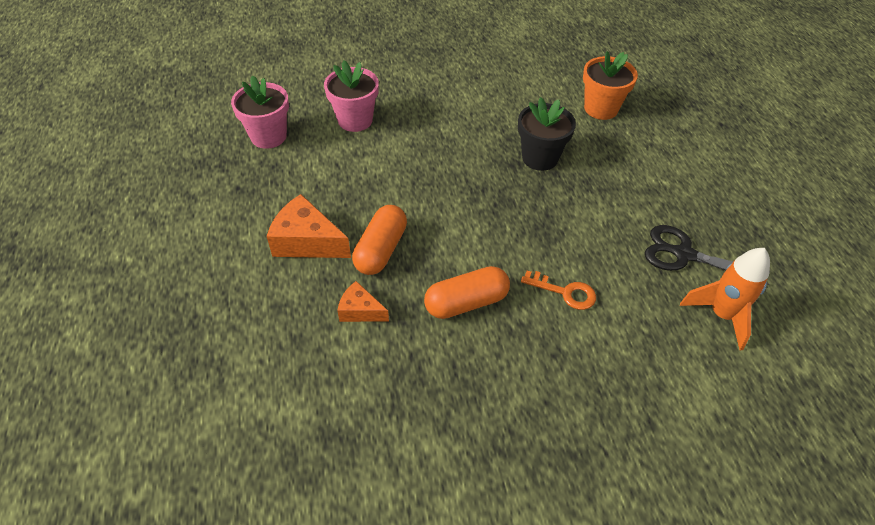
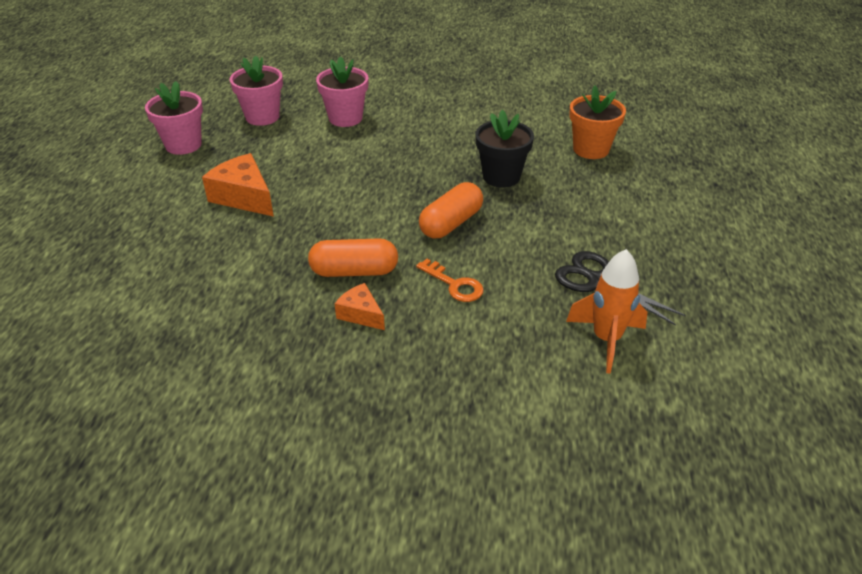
camera: 20 degrees right, 10 degrees down
orange cheese [337,281,389,322] -> orange cheese moved to [335,283,385,330]
orange capsule [352,205,407,275] -> orange capsule moved to [419,182,483,238]
none -> pink flower pot [145,81,203,155]

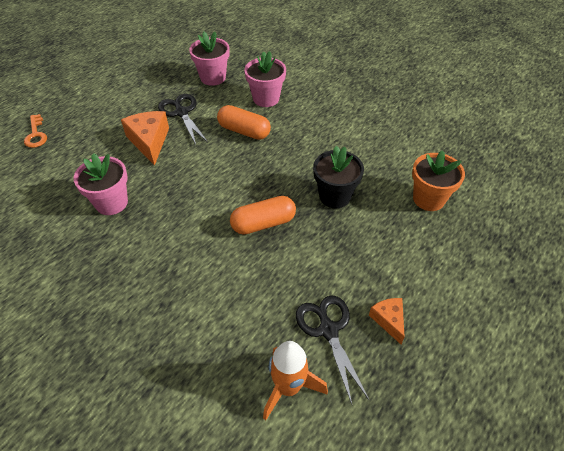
camera: 30 degrees right, 10 degrees up
pink flower pot [145,81,203,155] -> pink flower pot moved to [74,153,128,215]
orange capsule [308,238,398,277] -> orange capsule moved to [217,105,271,140]
orange cheese [335,283,385,330] -> orange cheese moved to [369,298,405,344]
orange key [416,259,484,302] -> orange key moved to [24,114,47,148]
none -> black scissors [158,94,208,145]

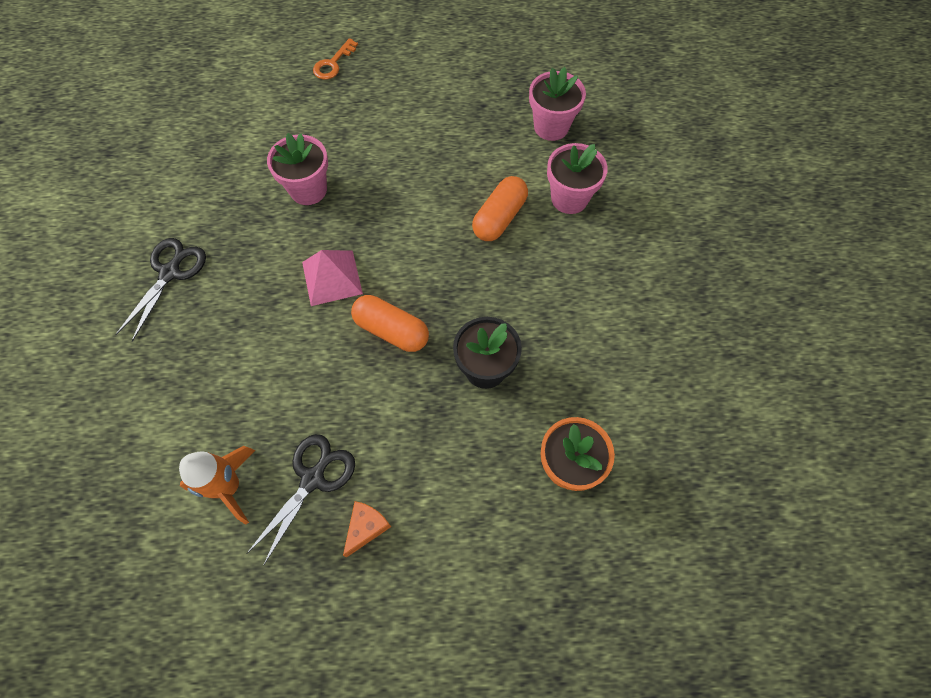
camera: 50 degrees right, 15 degrees up
orange cheese [121,111,169,166] -> none
black scissors [158,94,208,145] -> black scissors moved to [115,238,206,342]
orange capsule [217,105,271,140] -> orange capsule turned 45 degrees clockwise [472,176,528,241]
none -> pink pyramid [302,250,363,306]

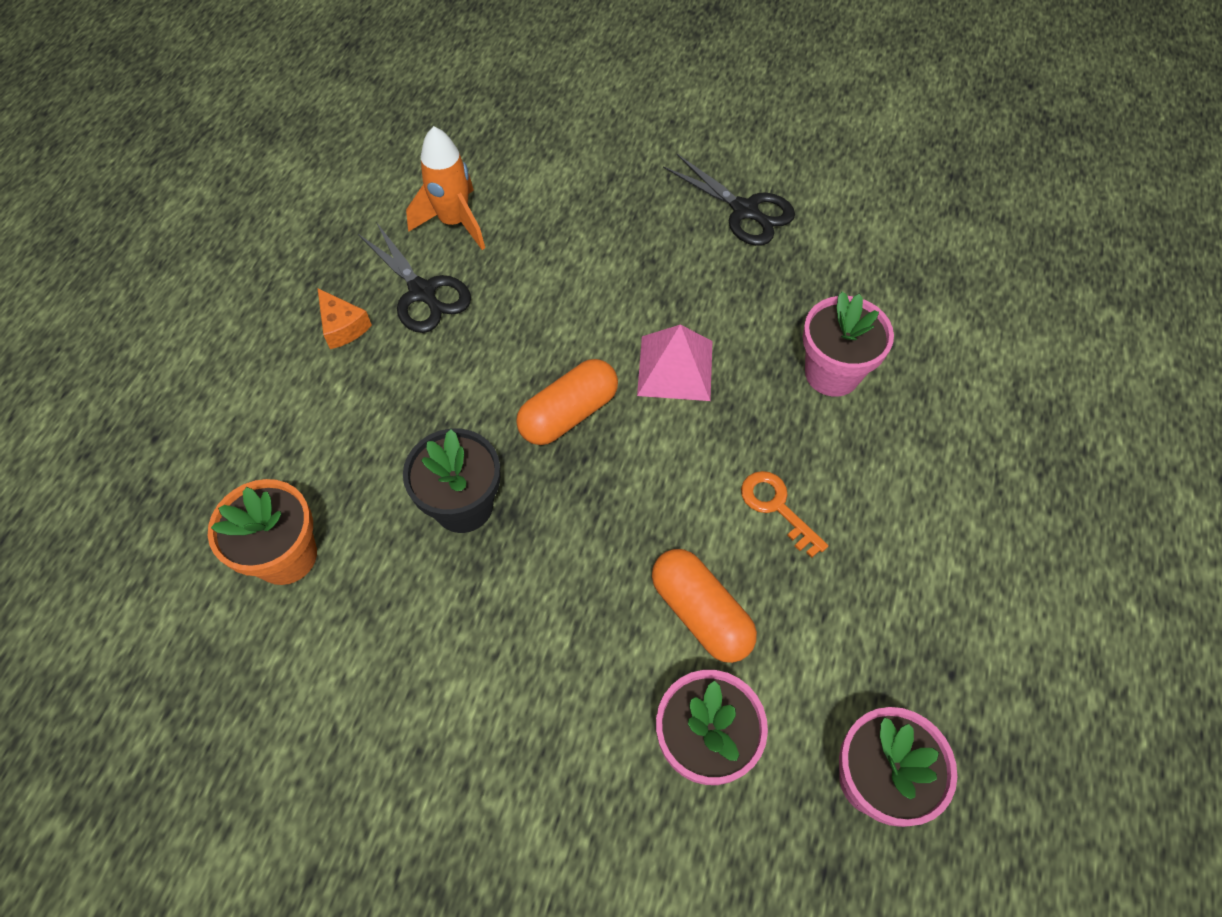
camera: 110 degrees right, 5 degrees down
orange key [313,38,358,80] -> orange key moved to [741,471,828,558]

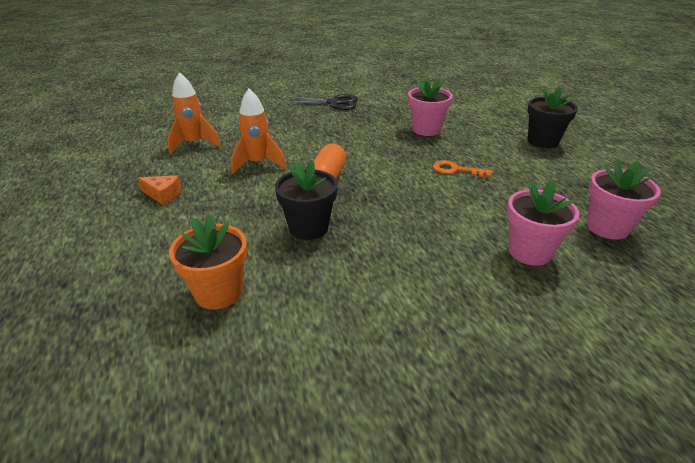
camera: 35 degrees left, 25 degrees down
black scissors [358,222,471,333] -> none
pink pyramid [637,325,713,401] -> none
orange capsule [652,549,757,663] -> none
none -> orange rocket [231,89,286,174]
none -> black flower pot [527,86,578,148]

